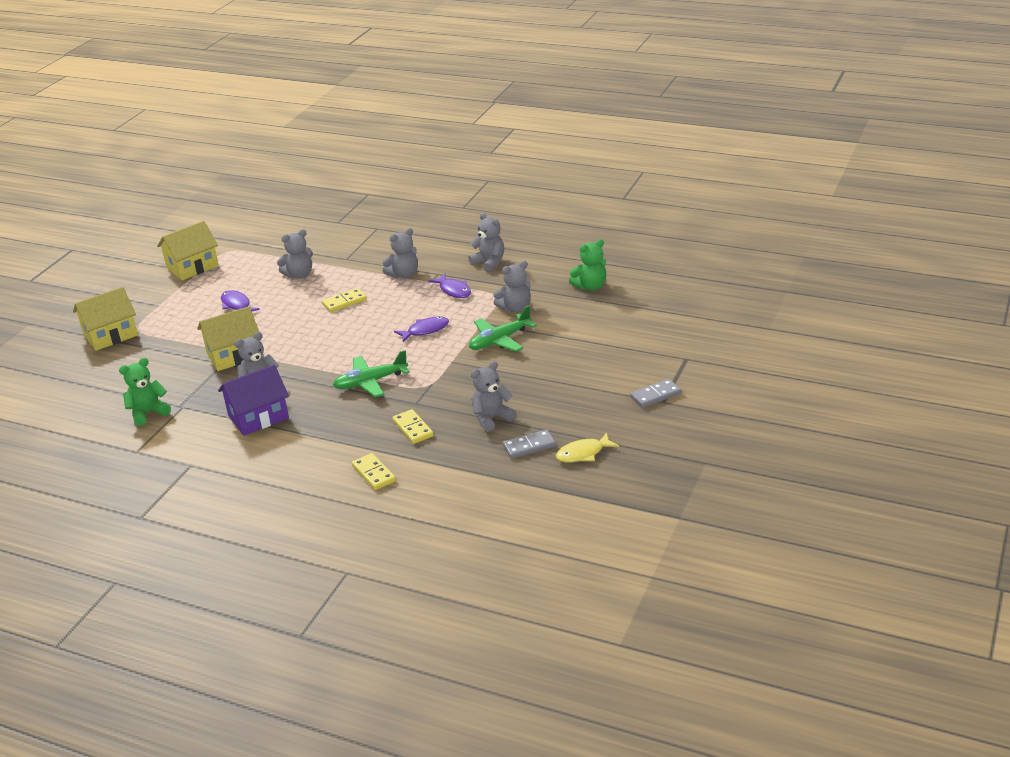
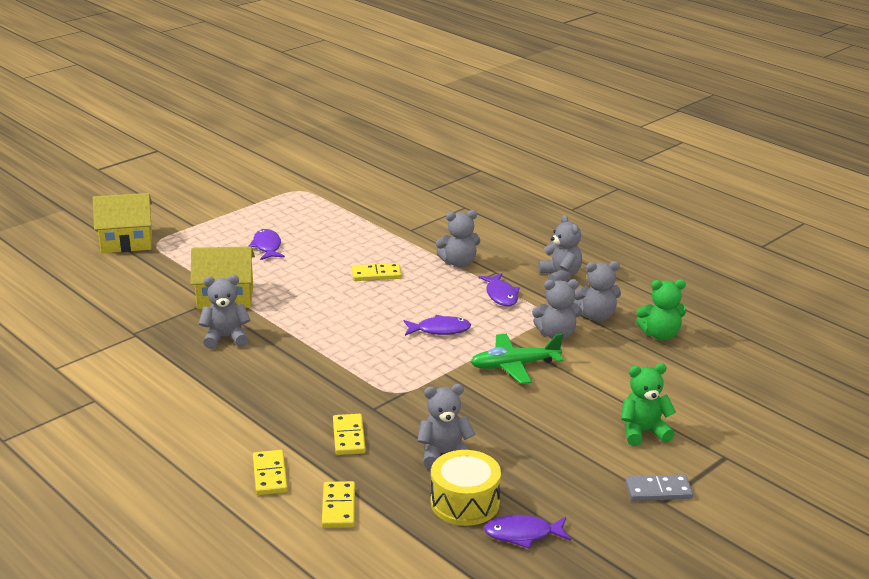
camera: 20 degrees right, 5 degrees down
green teddy bear [119,358,171,426] -> green teddy bear moved to [621,363,676,446]
yellow house [157,221,219,280] -> none
purple house [218,365,289,436] -> none
grey teddy bear [277,229,313,279] -> grey teddy bear moved to [573,261,621,321]
green plane [333,350,409,397] -> none
grey domino [503,430,556,459] -> yellow drum [431,450,501,526]
yellow fish [556,432,619,462] -> purple fish [484,515,571,548]
none -> yellow domino [322,481,355,528]

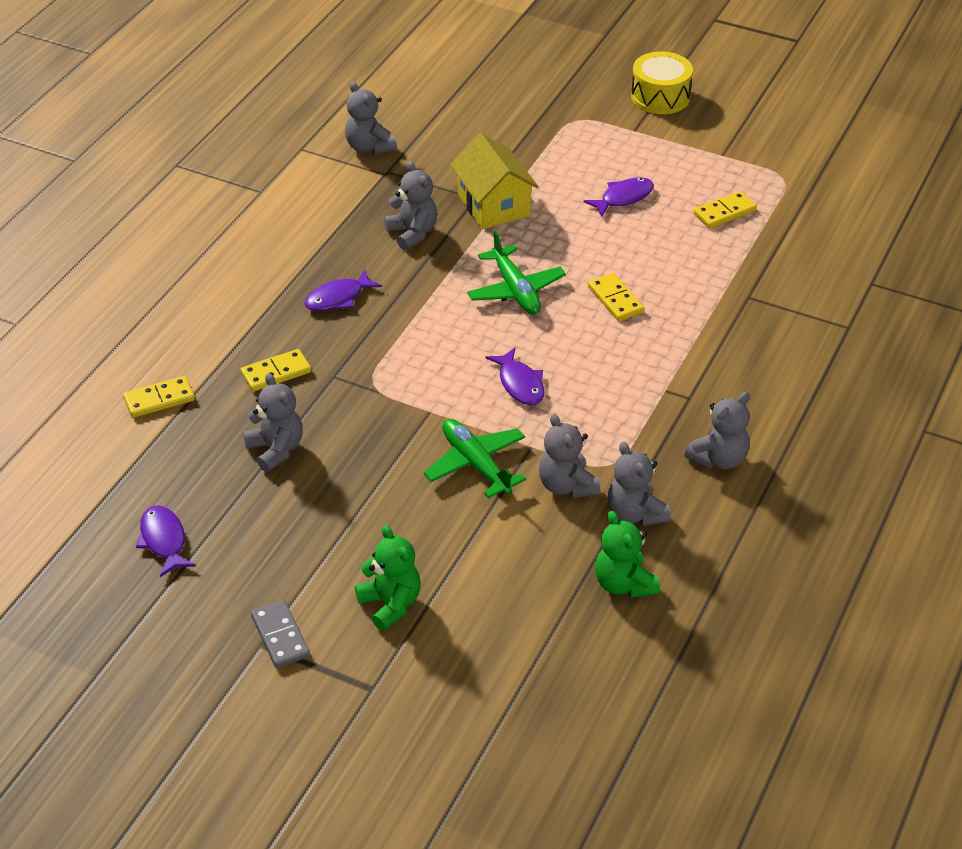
camera: 70 degrees right, 15 degrees up
yellow house [93,193,152,253] -> none
yellow domino [253,450,288,495] -> yellow domino moved to [693,191,757,228]
yellow drum [431,450,501,526] -> yellow drum moved to [631,51,693,114]
grey teddy bear [436,210,481,268] -> grey teddy bear moved to [345,81,397,154]
purple fish [479,273,520,306] -> purple fish moved to [304,269,382,311]
none -> green plane [467,231,566,315]

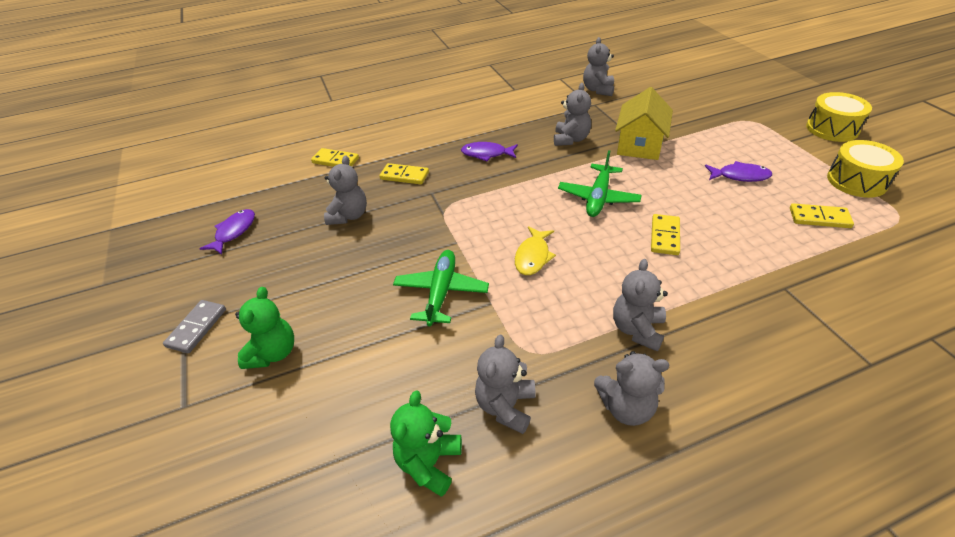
camera: 45 degrees right, 0 degrees up
purple fish [485,348,545,405] -> yellow fish [515,226,556,275]
grey teddy bear [539,413,600,498] -> grey teddy bear moved to [613,259,668,351]
none -> yellow drum [827,140,904,198]

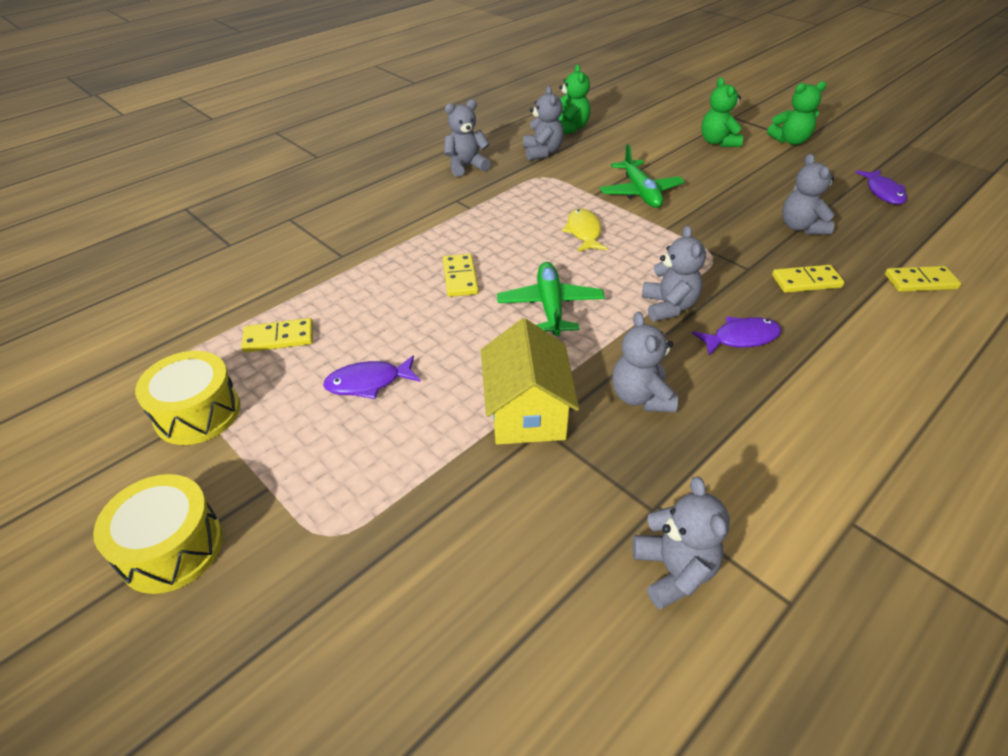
camera: 155 degrees right, 0 degrees up
grey domino [163,300,226,353] -> green teddy bear [767,81,826,145]
grey teddy bear [613,259,668,351] -> grey teddy bear moved to [642,226,706,322]

